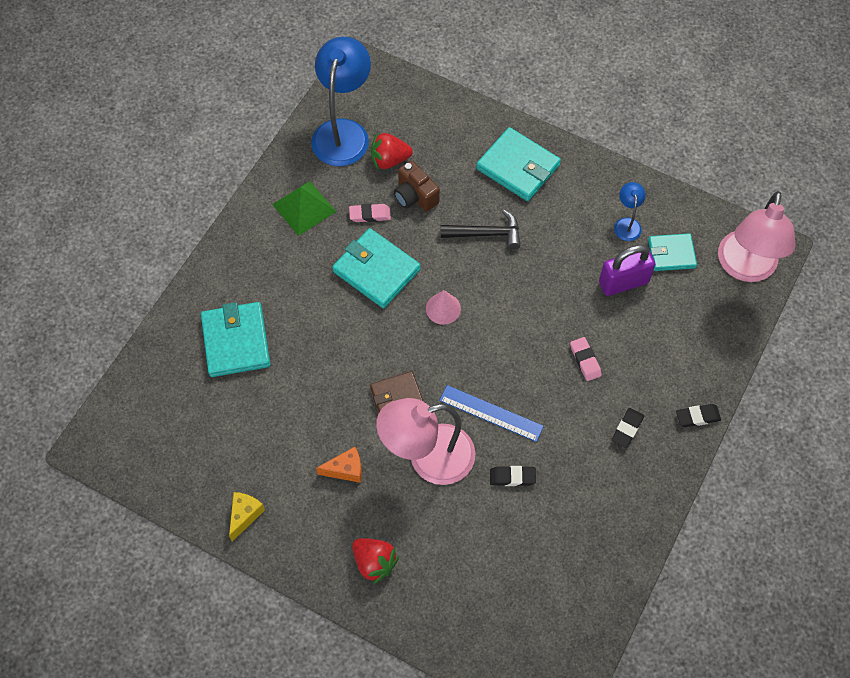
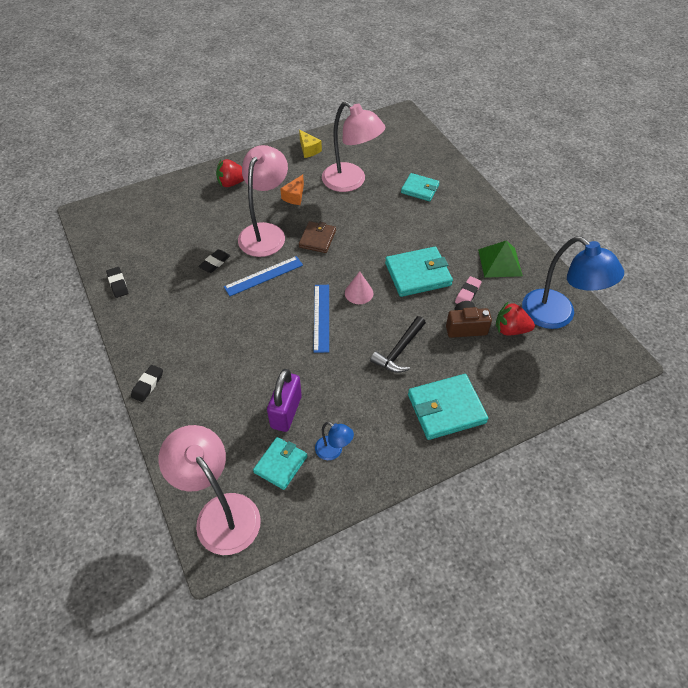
camera: 125 degrees right, 10 degrees down
turquoise wallet [201,302,270,377] -> turquoise wallet [401,173,440,201], size x0.64
red strawberry [371,132,413,169] -> red strawberry turned 105 degrees counterclockwise [496,301,535,336]
pink eraser [570,337,602,381] -> none
black eraser [611,408,644,448] -> black eraser moved to [106,267,128,298]
none -> blue ruler [314,285,329,353]
none -> pink lamp [322,101,386,192]

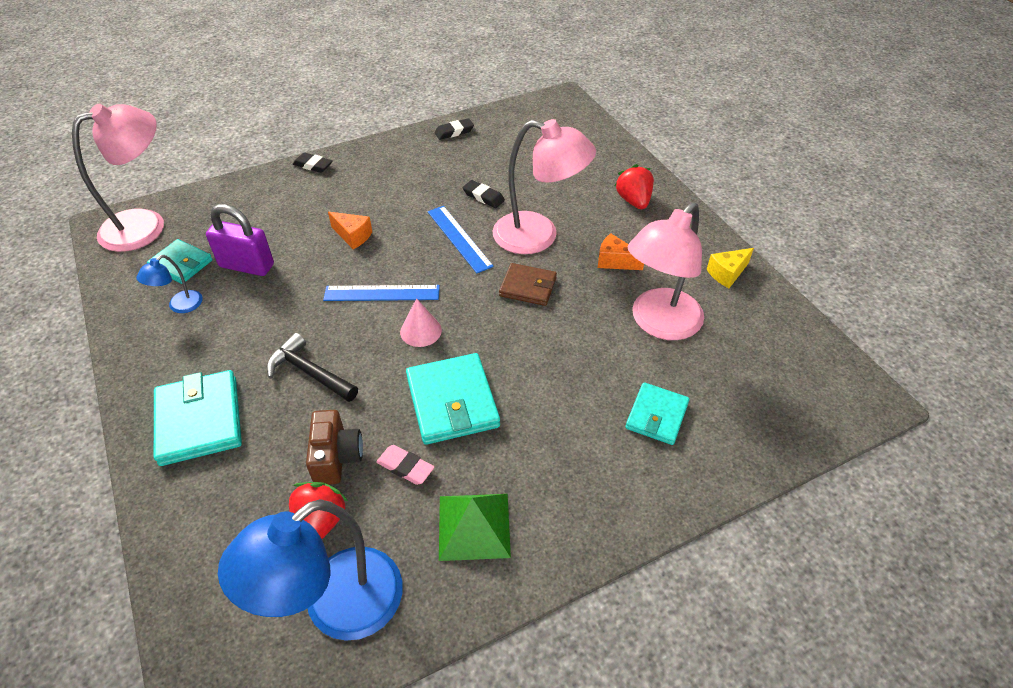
camera: 90 degrees right, 5 degrees down
none -> orange cheese [328,212,372,249]

